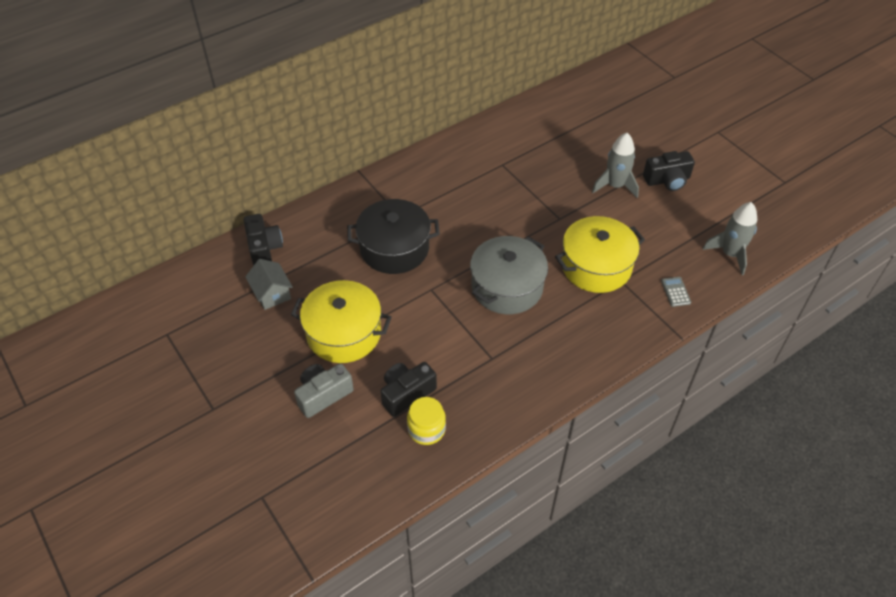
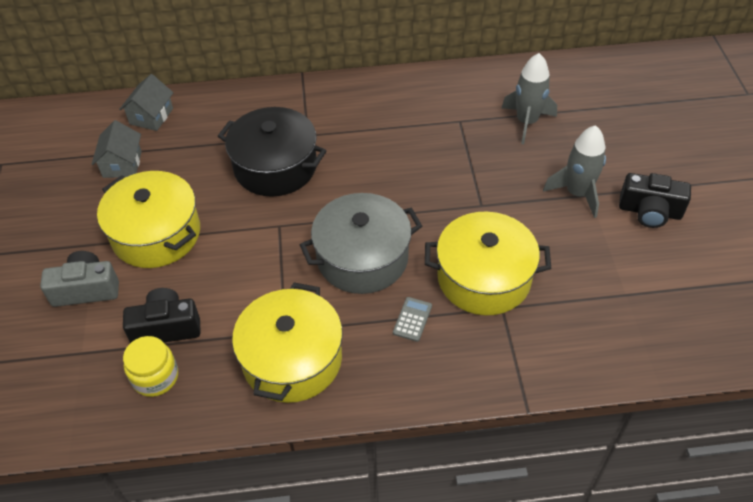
camera: 30 degrees right, 0 degrees up
black camera [244,214,283,265] -> grey house [119,74,174,131]
grey calculator [661,277,691,307] -> grey calculator moved to [393,297,432,342]
grey rocket [703,202,757,275] -> grey rocket moved to [502,53,557,144]
none -> yellow pot [232,282,343,403]

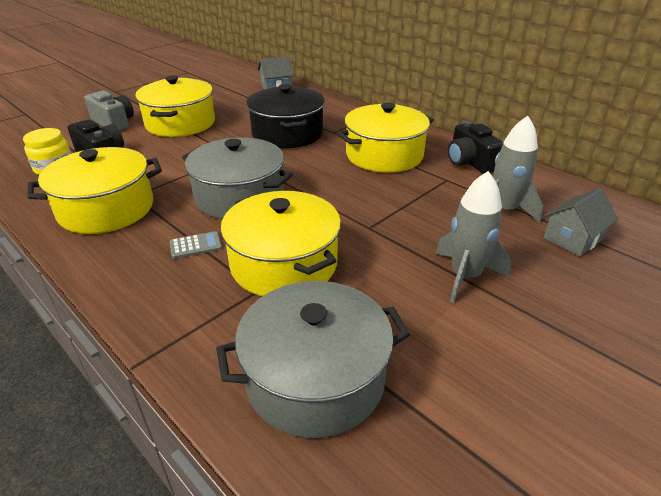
camera: 50 degrees right, 15 degrees down
grey house [92,120,142,178] -> grey house moved to [543,188,618,257]
black camera [619,173,691,228] -> black camera moved to [448,121,503,174]
none -> grey pot [216,281,410,438]
none -> yellow pot [337,103,434,173]

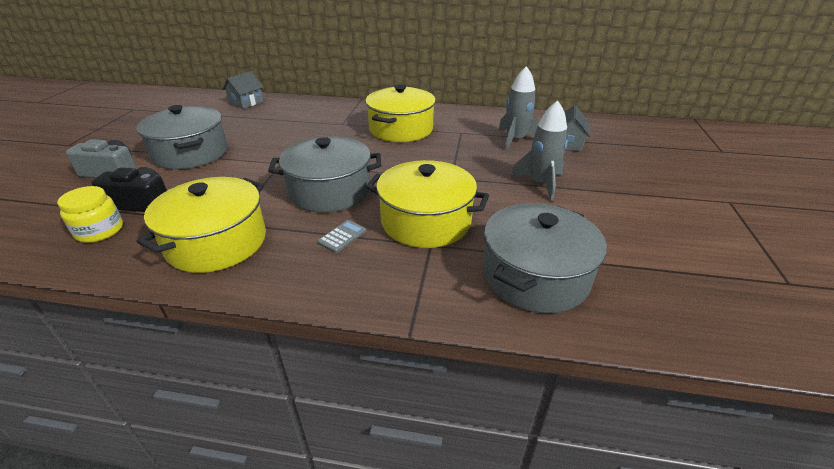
camera: 35 degrees left, 0 degrees up
yellow pot [135,75,215,137] -> grey pot [136,105,228,169]
black pot [246,84,325,148] -> none
black camera [448,121,503,174] -> none

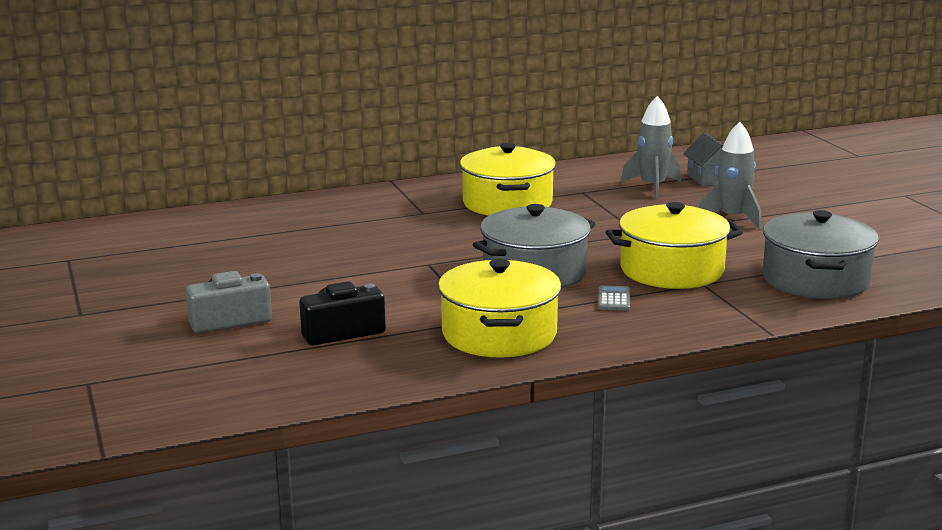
camera: 30 degrees left, 15 degrees down
yellow jar [57,186,123,243] -> none
grey pot [136,105,228,169] -> none
grey house [222,71,264,109] -> none

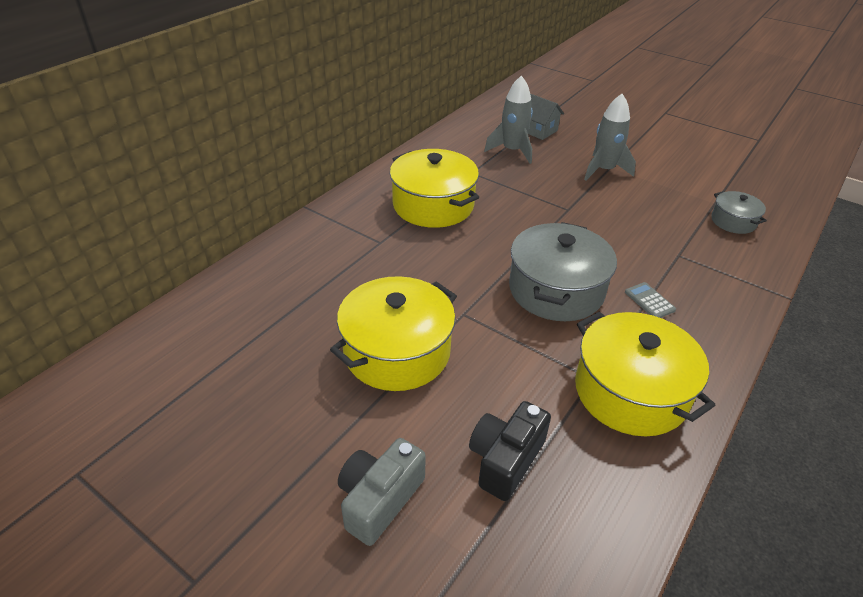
camera: 35 degrees left, 20 degrees up
yellow pot [606,202,743,289] -> yellow pot moved to [330,276,457,391]
grey pot [763,210,879,299] -> grey pot [711,191,767,234], size x0.53

